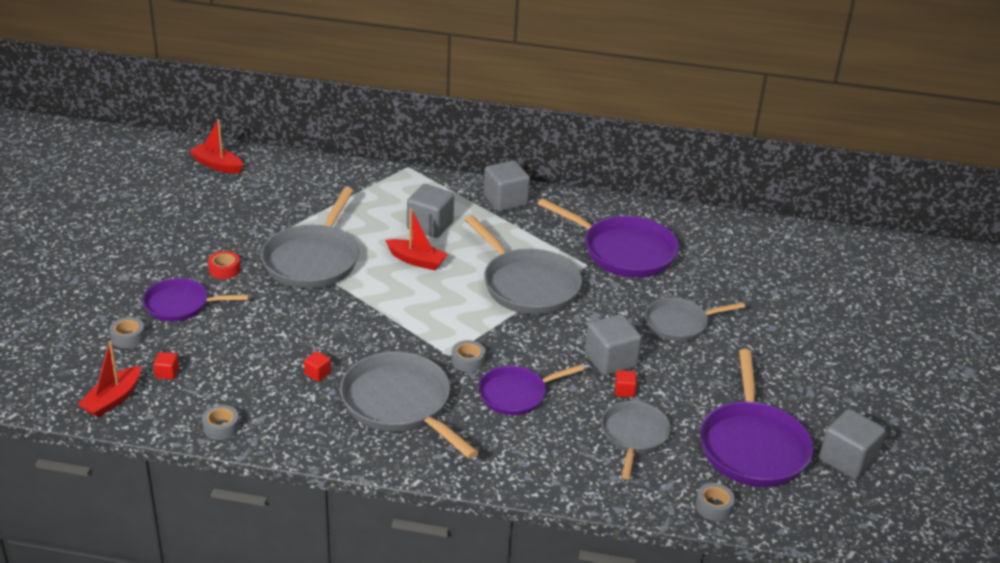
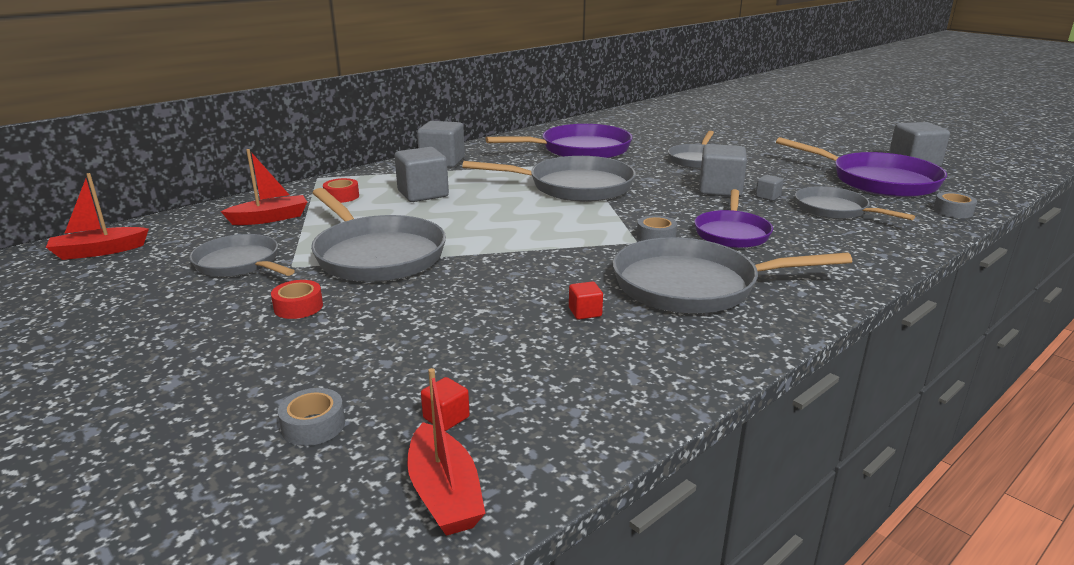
camera: 50 degrees left, 10 degrees down
purple pan [142,278,249,322] -> none
grey tape [202,405,240,440] -> none
red boat [385,208,448,271] -> red boat moved to [221,149,307,225]
red cube [615,370,637,397] -> grey cube [755,175,784,201]
none -> grey pan [189,234,295,277]
none -> red tape [323,178,359,203]

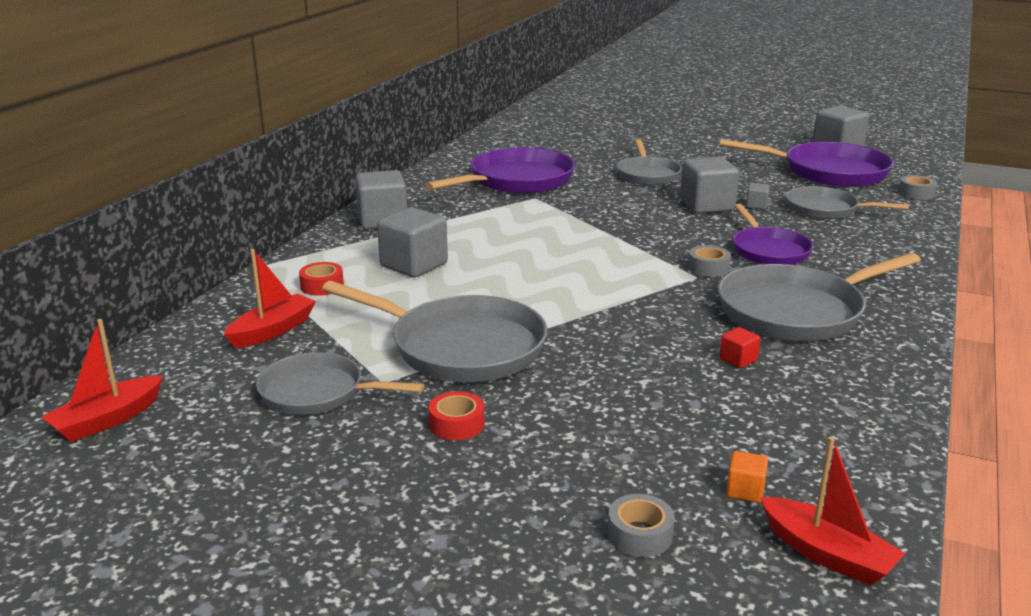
camera: 25 degrees left, 0 degrees up
red cube [421,377,470,431] -> orange cube [726,451,768,503]
grey pan [462,156,636,202] -> none

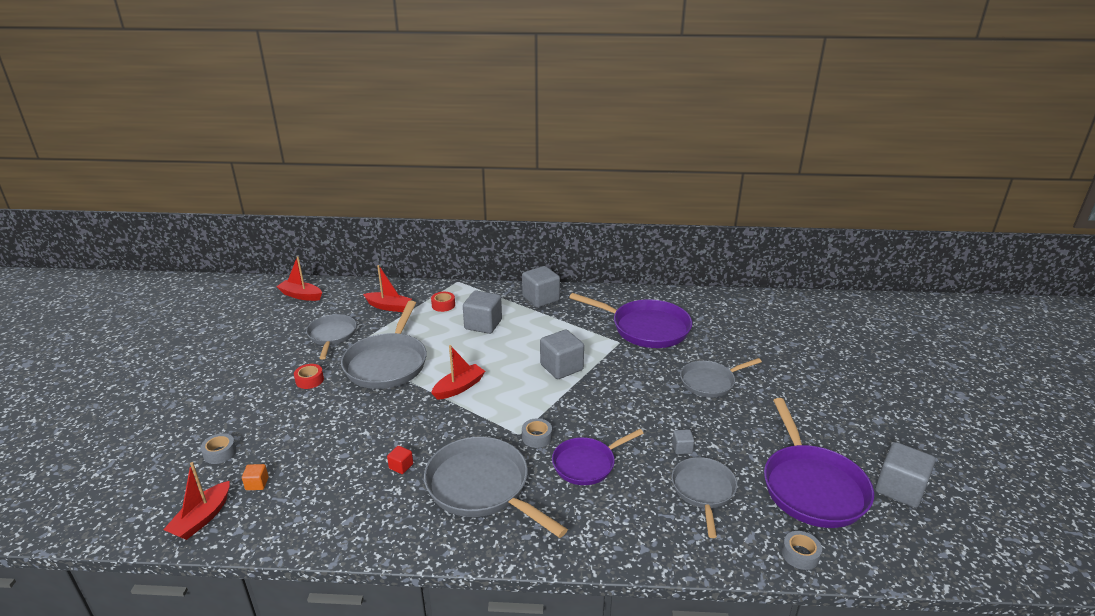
camera: 70 degrees right, 5 degrees up
grey cube [680,157,739,214] -> grey cube moved to [540,330,584,379]
none -> red boat [431,345,485,400]

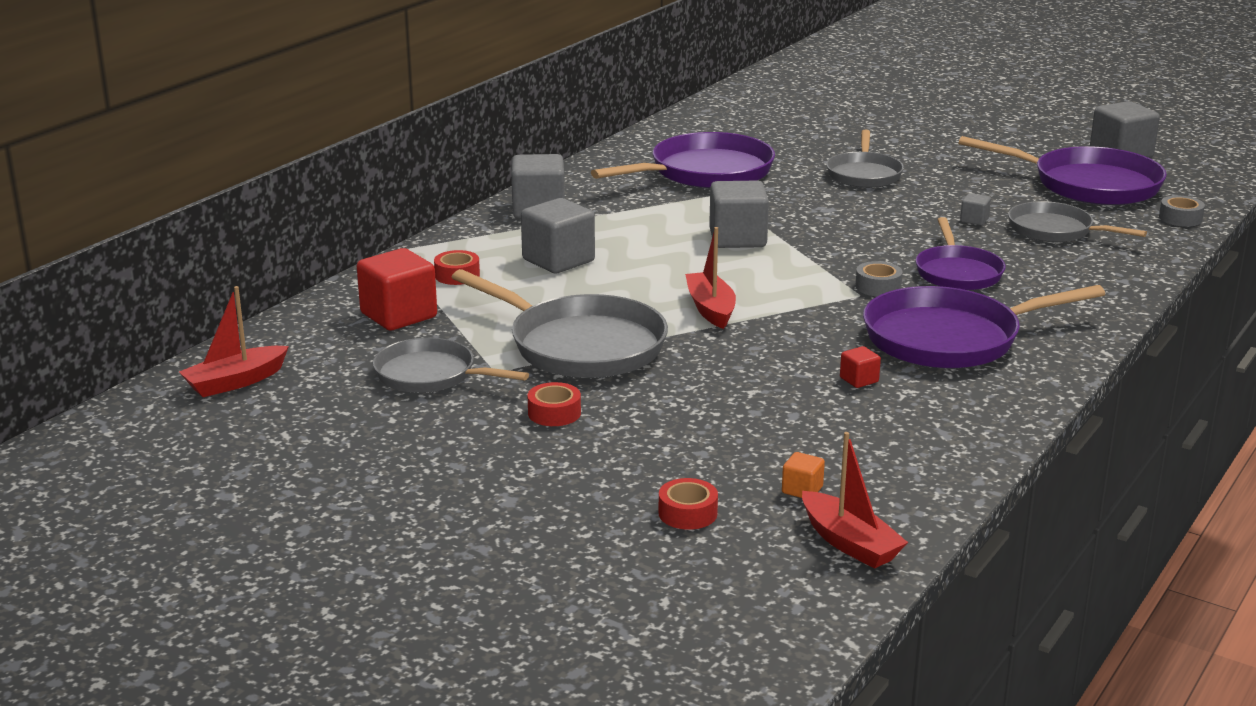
camera: 60 degrees left, 5 degrees down
grey tape [200,433,237,464] -> red tape [659,478,718,530]
red boat [363,265,412,312] -> red cube [357,248,437,330]
grey pan [424,437,568,538] -> purple pan [863,285,1105,368]

